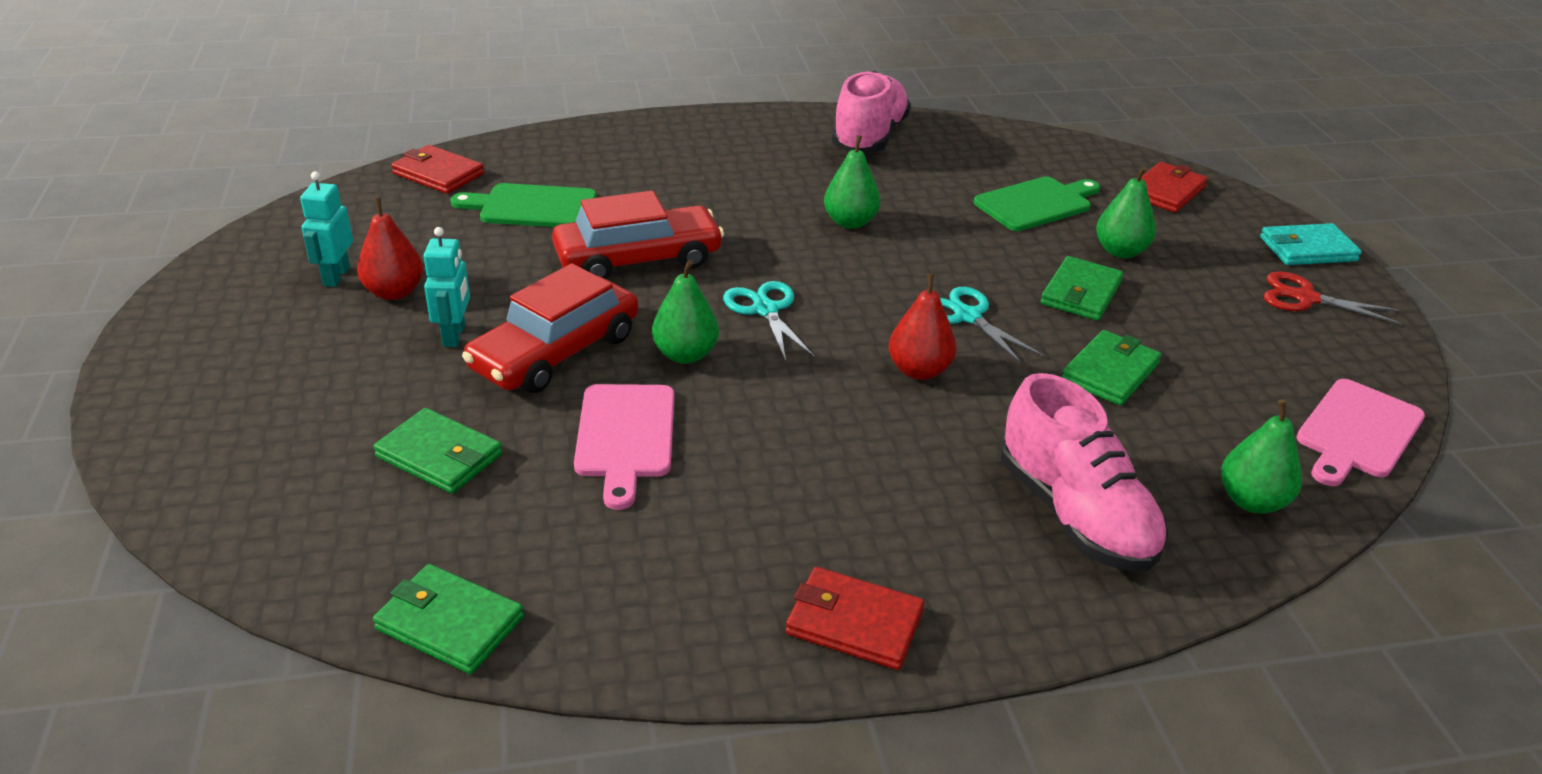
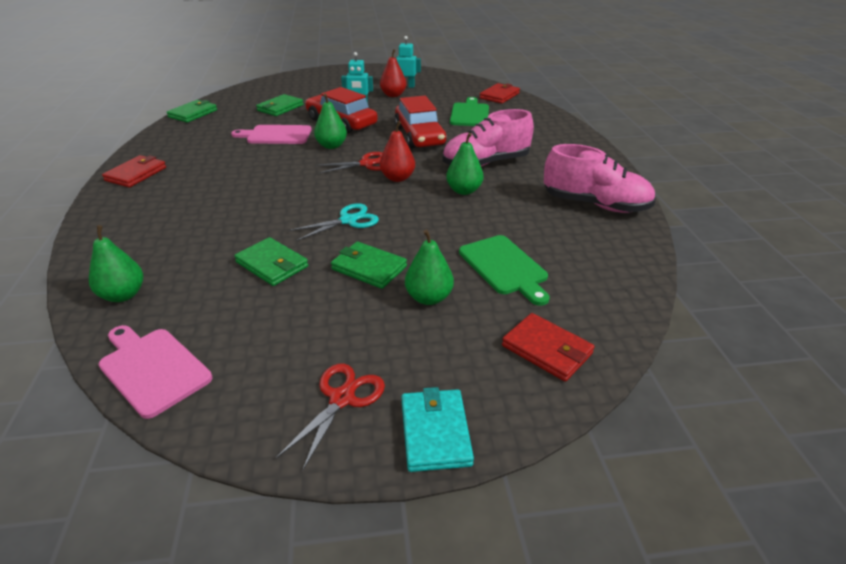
camera: 95 degrees right, 0 degrees up
turquoise scissors [723,281,815,361] -> red scissors [316,152,383,173]
red pear [889,274,957,380] -> red pear moved to [380,121,415,182]
pink shoe [1001,373,1168,571] -> pink shoe moved to [443,109,534,167]

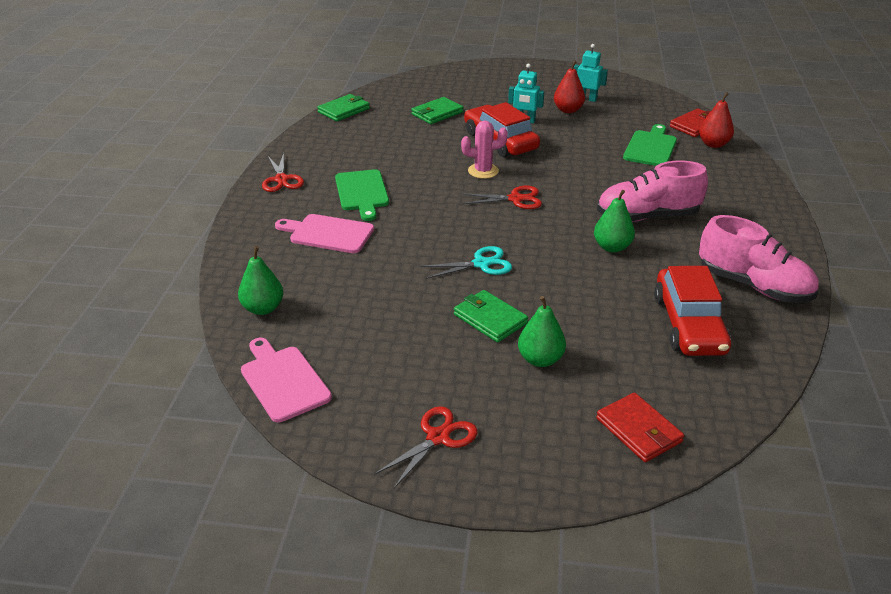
camera: 15 degrees right, 0 degrees up
red wallet [102,155,166,187] -> red scissors [262,153,304,192]
pink cutting board [231,125,312,144] -> pink cutting board moved to [275,214,374,253]
green wallet [234,237,308,286] -> none
green pear [314,93,347,149] -> pink cactus [461,120,508,179]
red pear [380,121,415,182] -> red pear moved to [699,92,734,148]
red car [394,96,447,149] -> red car moved to [654,266,731,356]
turquoise wallet [401,387,474,472] -> none
green cutting board [459,235,550,306] -> green cutting board moved to [335,169,389,221]

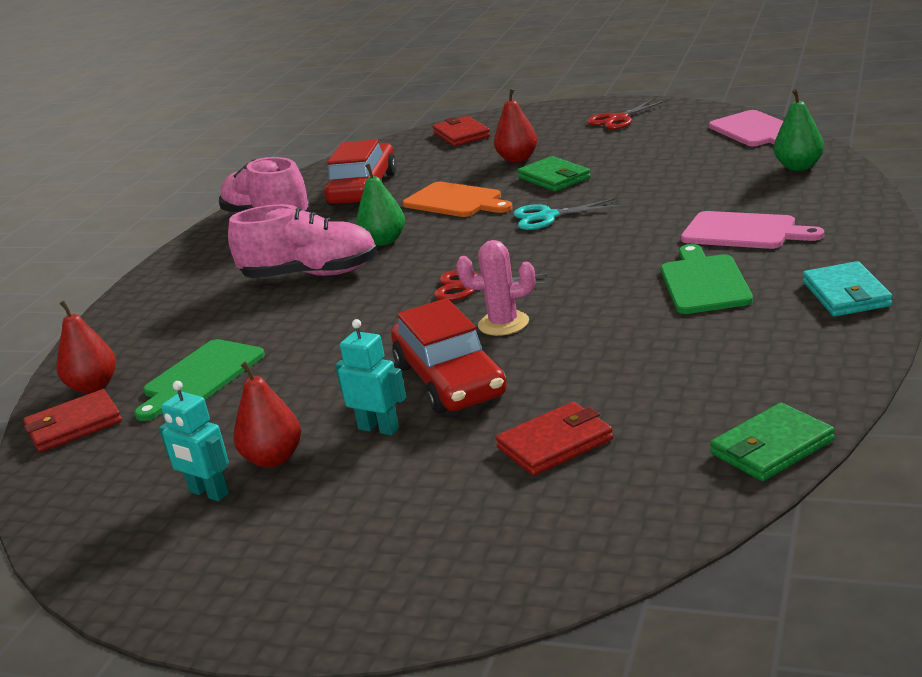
camera: 165 degrees left, 10 degrees down
red scissors [262,153,304,192] -> turquoise wallet [803,261,892,316]
green wallet [411,97,464,124] -> red wallet [496,402,613,476]
green pear [518,296,566,367] -> red pear [494,88,538,163]
none -> orange cutting board [403,182,513,217]

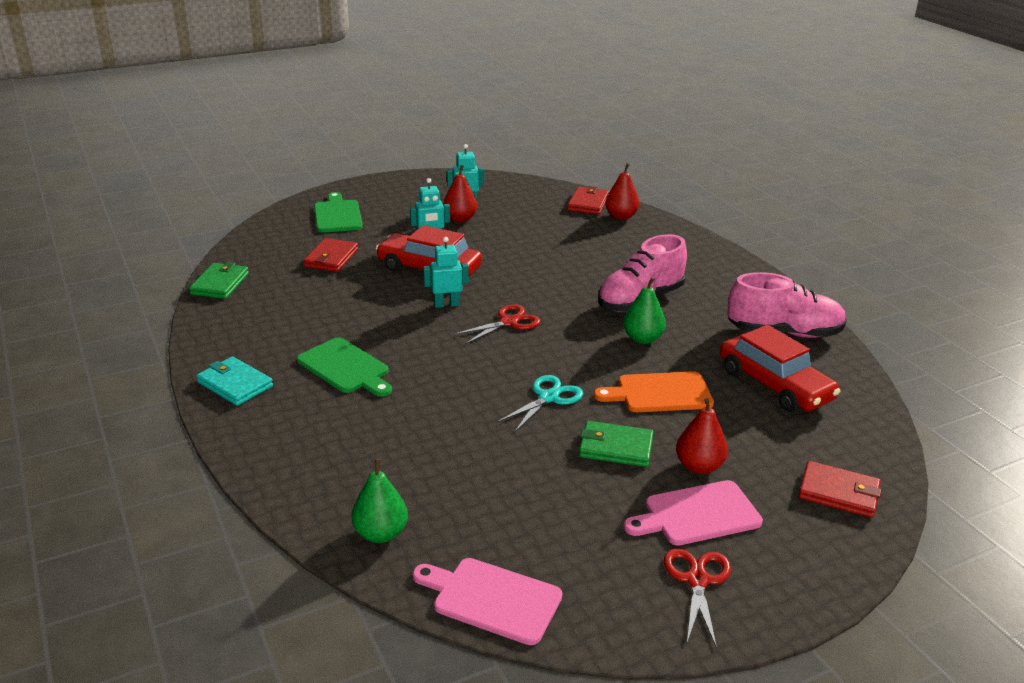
camera: 130 degrees right, 5 degrees up
green cutting board [134,339,265,421] -> green cutting board moved to [314,192,363,233]
pink cactus [456,240,535,336] -> turquoise robot [423,237,469,308]
pink cutting board [681,211,824,249] -> pink cutting board moved to [624,480,763,546]

